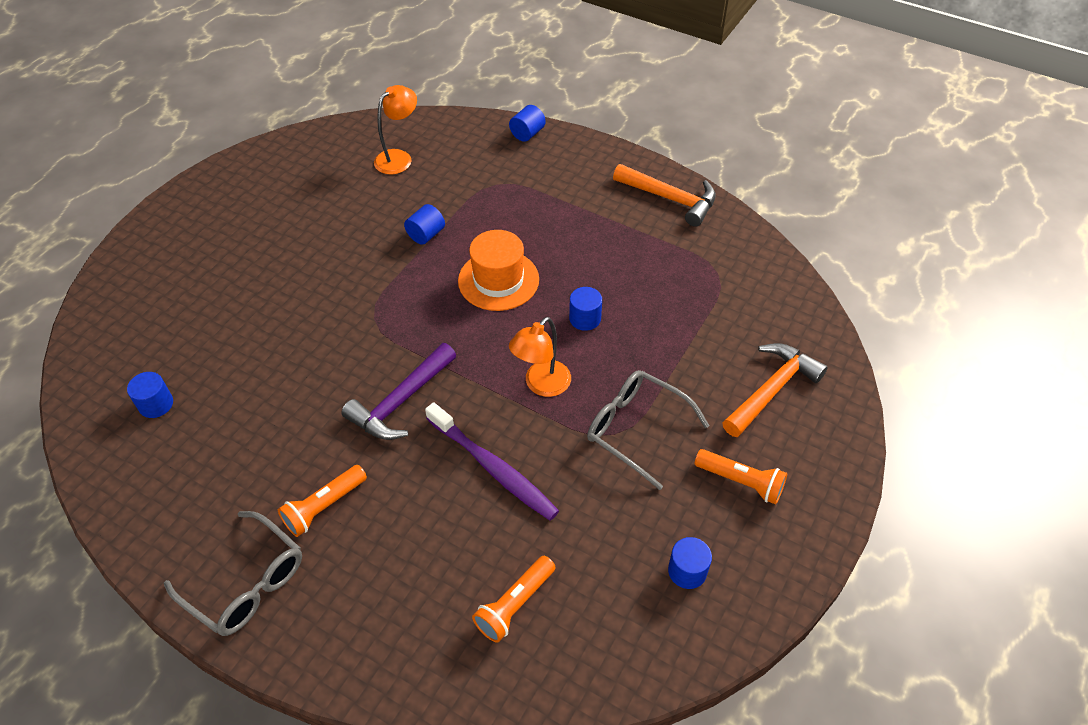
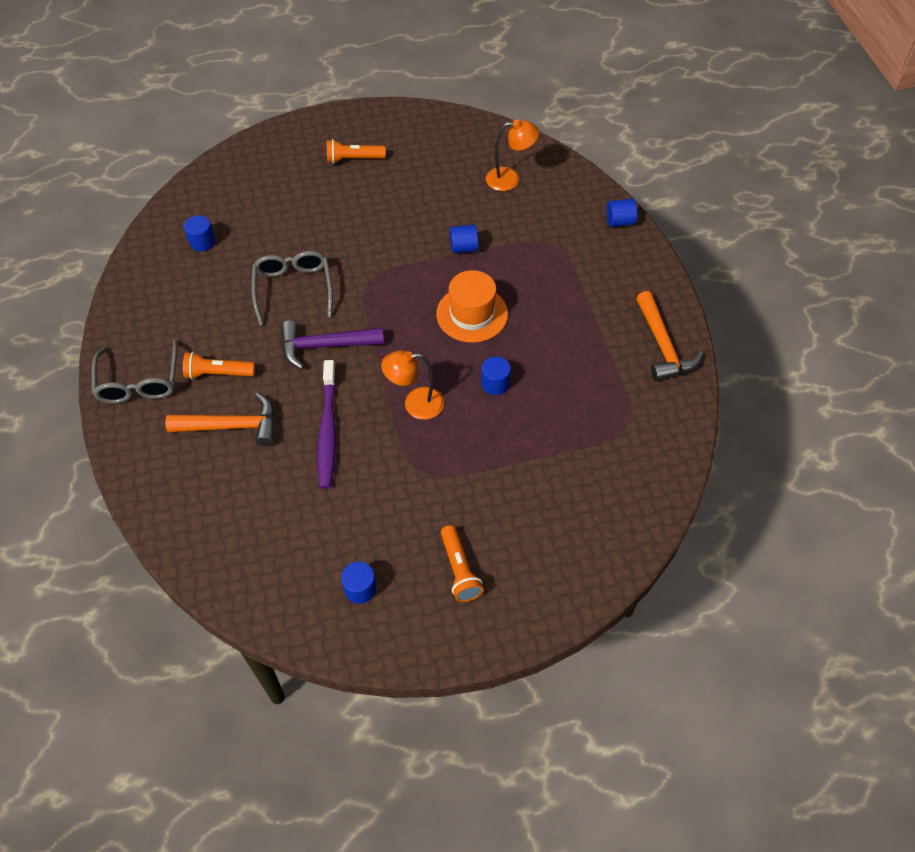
camera: 45 degrees right, 5 degrees up
orange flashlight [472,556,556,643] -> orange flashlight moved to [327,139,386,164]
grey glasses [587,370,710,490] -> grey glasses moved to [252,251,333,325]
orange hammer [722,343,828,437] -> orange hammer moved to [165,393,275,446]

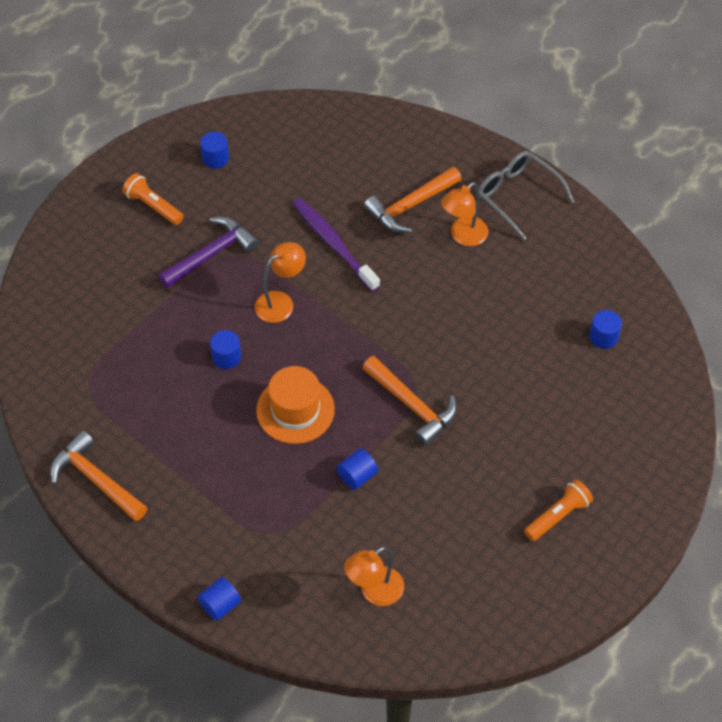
camera: 145 degrees right, 0 degrees up
orange flashlight [183,352,255,380] -> orange lamp [441,182,488,246]
grey glasses [252,251,333,325] -> none
purple hammer [281,320,384,369] -> purple hammer moved to [158,217,259,289]
none -> orange hammer [362,356,457,446]

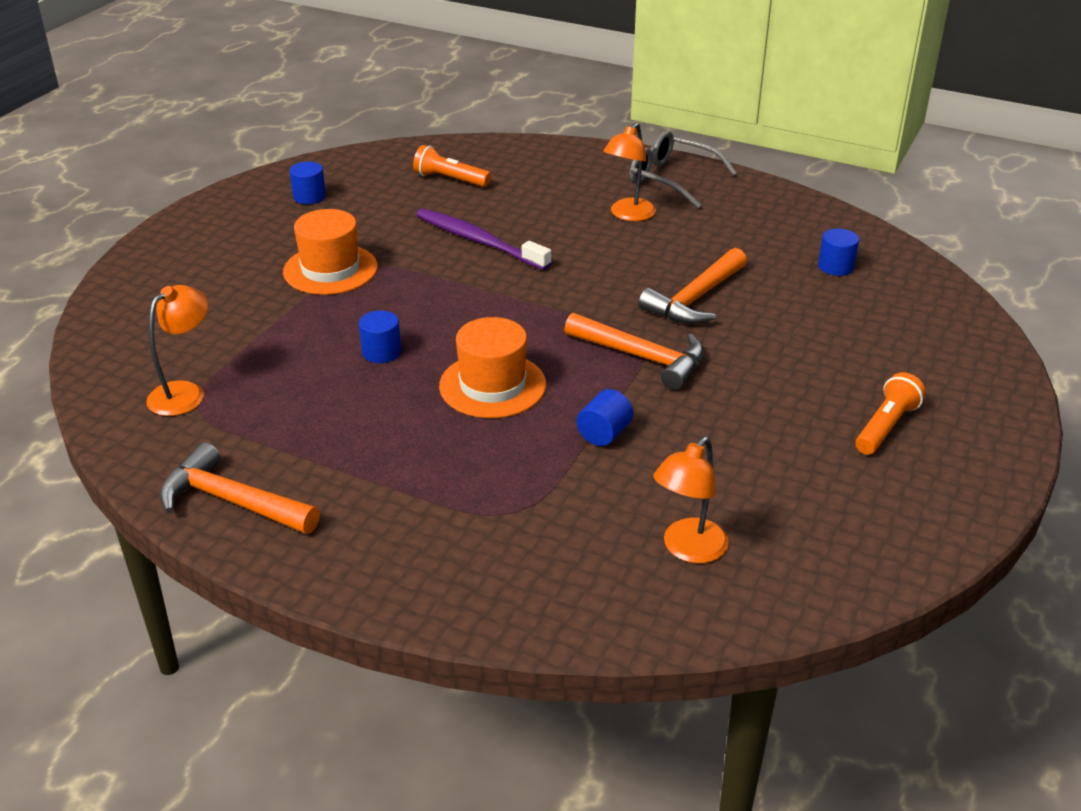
camera: 15 degrees left, 20 degrees down
orange flashlight [122,173,184,225] -> orange flashlight moved to [413,145,491,187]
purple hammer [158,217,259,289] -> orange hat [283,209,378,295]
blue cylinder [198,577,241,621] -> none
orange lamp [255,242,306,323] -> orange lamp moved to [146,285,209,416]
orange hammer [364,167,462,233] -> orange hammer moved to [638,248,747,324]

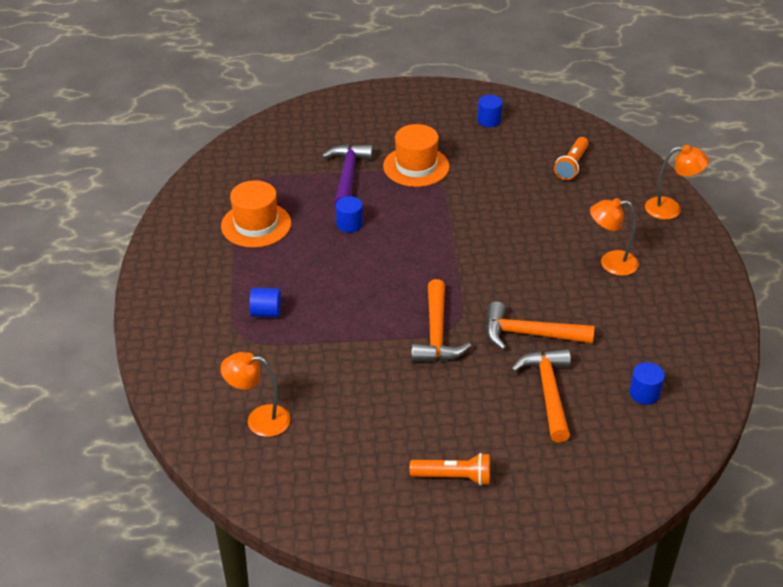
camera: 60 degrees right, 5 degrees up
orange lamp [146,285,209,416] -> orange lamp moved to [645,145,709,220]
orange hammer [160,442,320,534] -> orange hammer moved to [511,349,571,442]
orange flashlight [413,145,491,187] -> orange flashlight turned 150 degrees counterclockwise [554,137,589,180]
purple toothbrush [416,209,551,270] -> none
orange hat [439,317,546,418] -> orange hat moved to [221,180,291,248]
blue cylinder [577,389,633,446] -> blue cylinder moved to [249,288,281,317]
grey glasses [630,131,737,208] -> none
none -> purple hammer [322,144,373,206]

